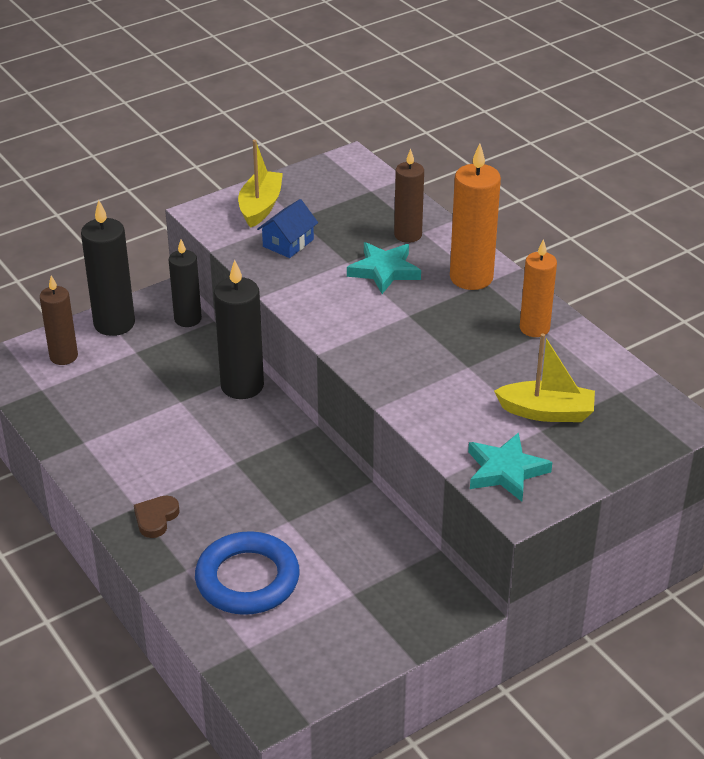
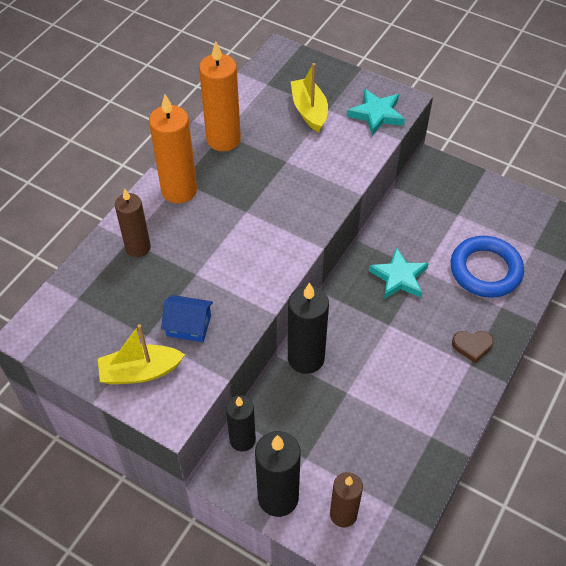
camera: 115 degrees left, 15 degrees up
turquoise star [347,242,421,294] -> turquoise star moved to [369,247,429,299]
orange candle [520,239,557,337] -> orange candle [199,41,241,151], size x1.50

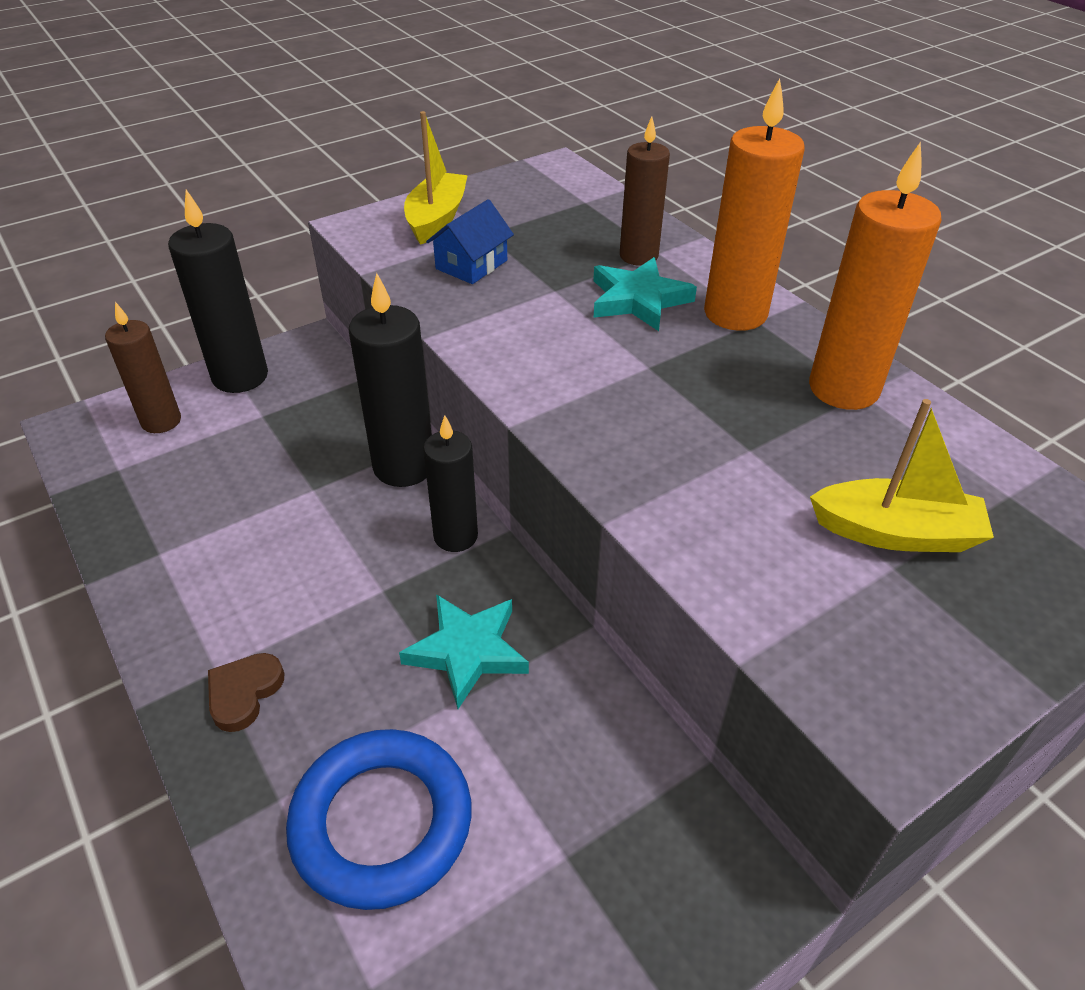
camera: 115 degrees right, 10 degrees down
black candle [226,395,256,452] -> black candle moved to [423,415,478,552]
turquoise star [347,89,405,135] -> turquoise star moved to [593,257,697,331]

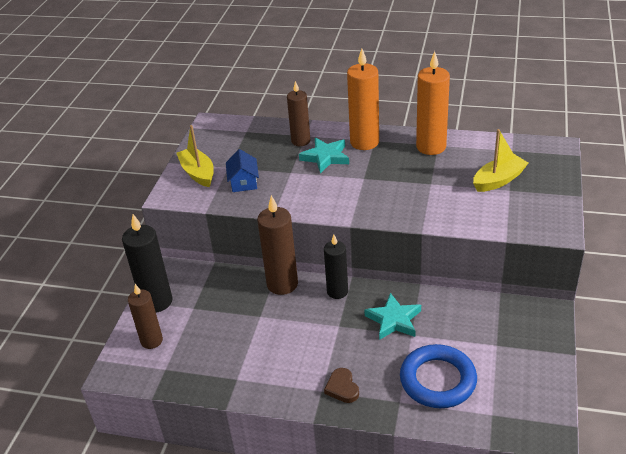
camera: 40 degrees left, 5 degrees down
black candle [349,273,432,487] -> brown candle [257,195,298,295]

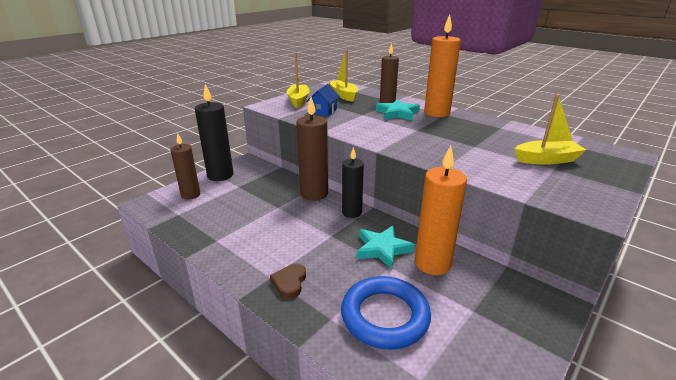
camera: 25 degrees right, 10 degrees down
orange candle [416,51,450,155] -> orange candle moved to [415,145,467,275]
none -> yellow boat [329,49,358,102]

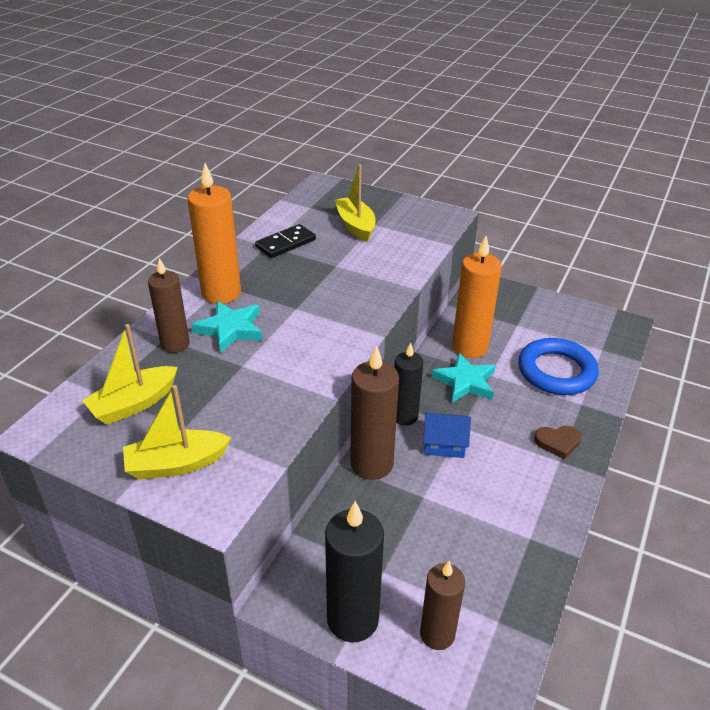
camera: 105 degrees left, 10 degrees up
blue house [306,84,340,116] -> blue house moved to [423,412,471,458]
none -> black domino [255,224,316,258]

